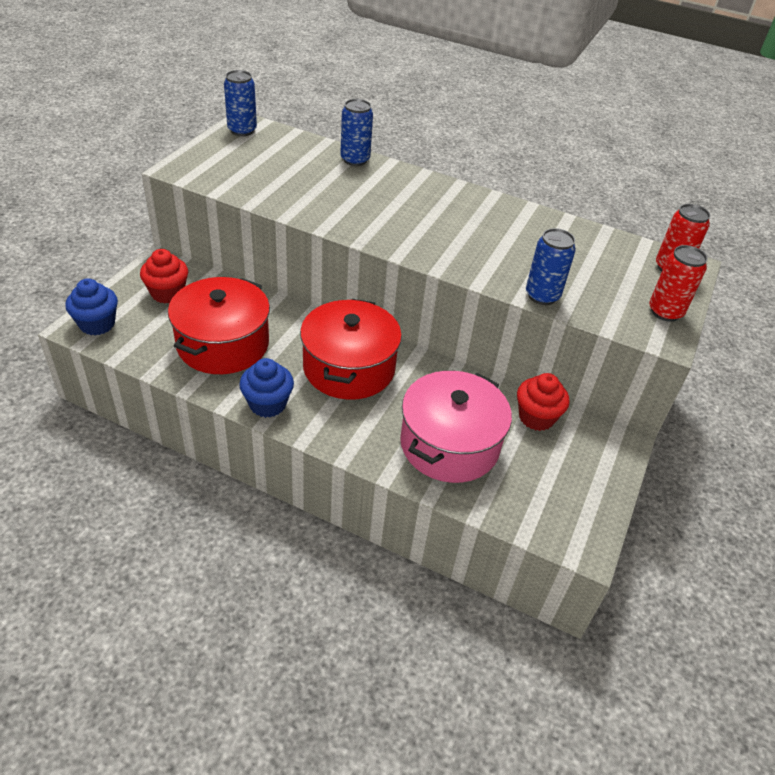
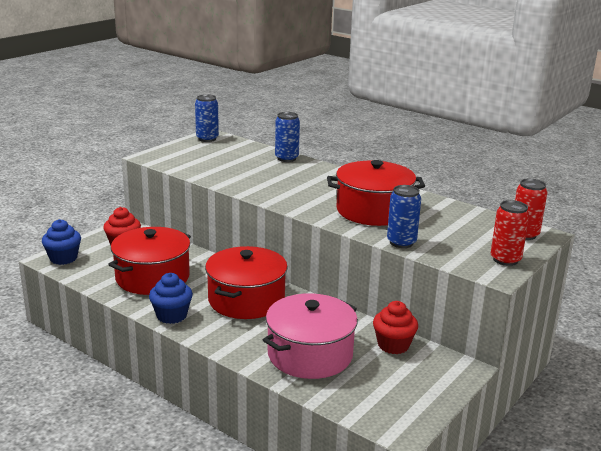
camera: 15 degrees right, 20 degrees down
none -> red pot [327,160,425,226]

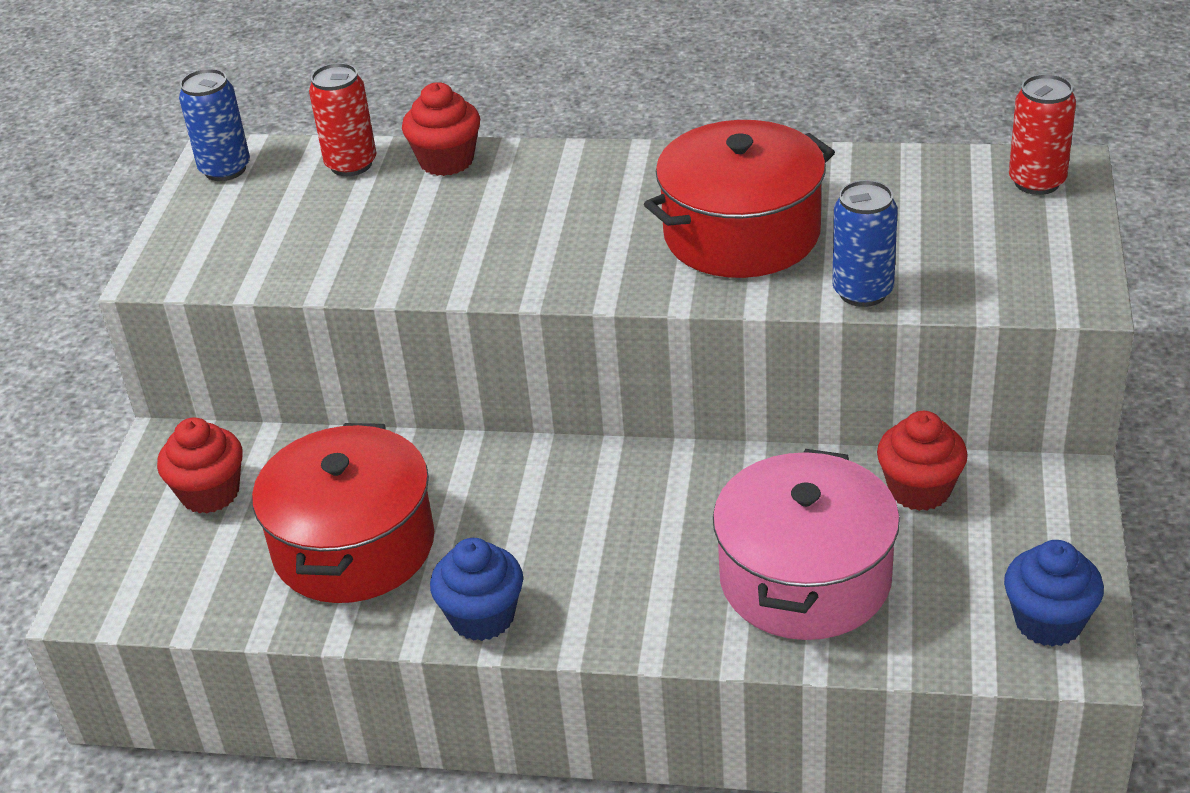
camera: 25 degrees left, 15 degrees up
blue cupcake [42,219,81,265] -> blue cupcake moved to [1004,540,1104,647]
red pot [205,246,288,319] -> none
blue can [275,112,300,162] -> red cupcake [402,82,480,176]
red can [491,200,529,266] -> red can moved to [309,63,376,176]

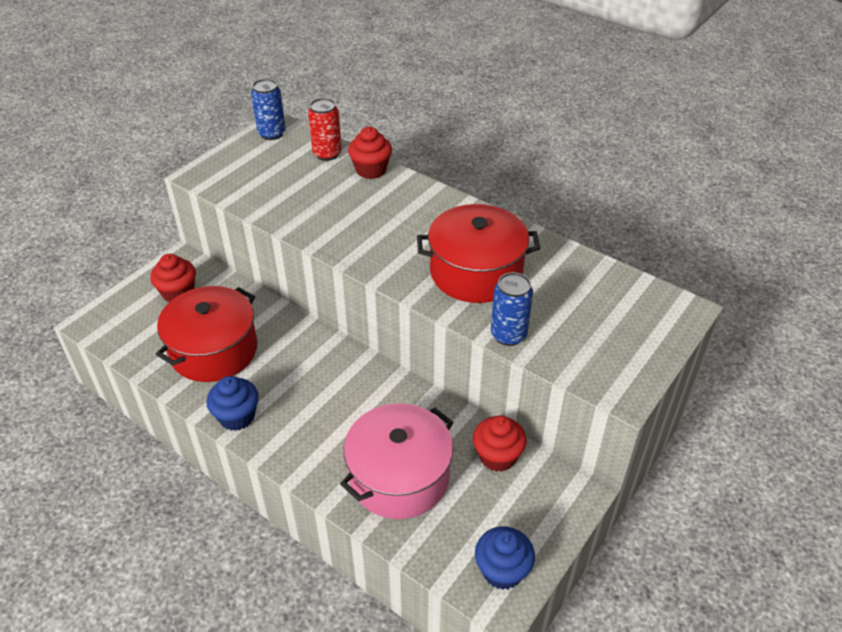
camera: 25 degrees right, 5 degrees up
red can [1009,74,1076,195] -> none

